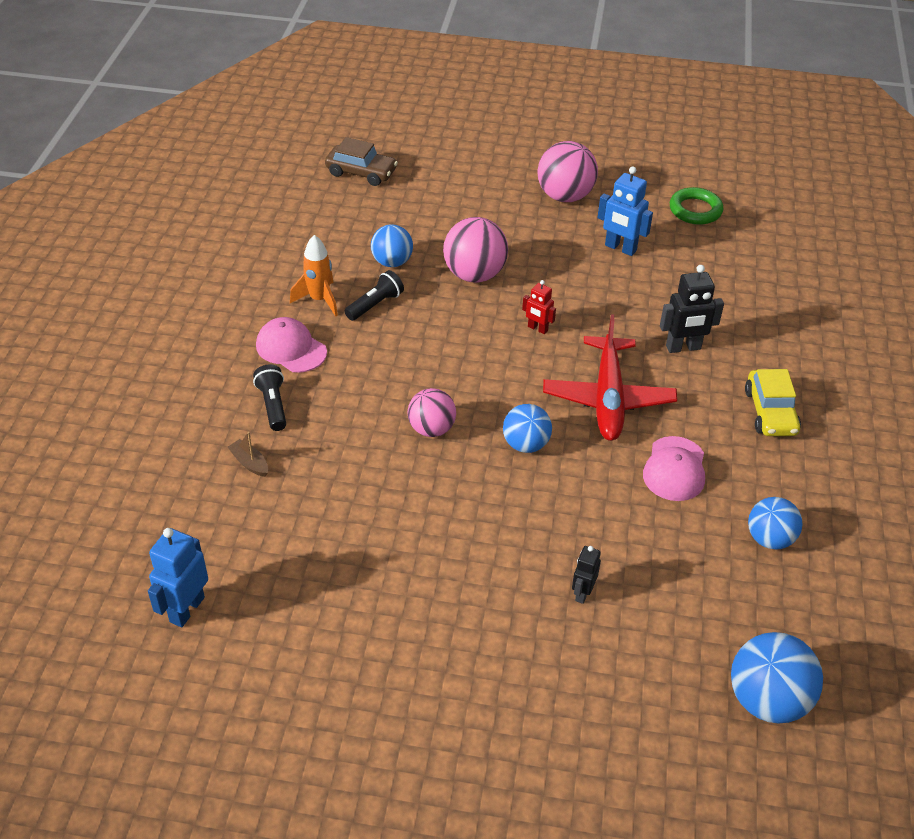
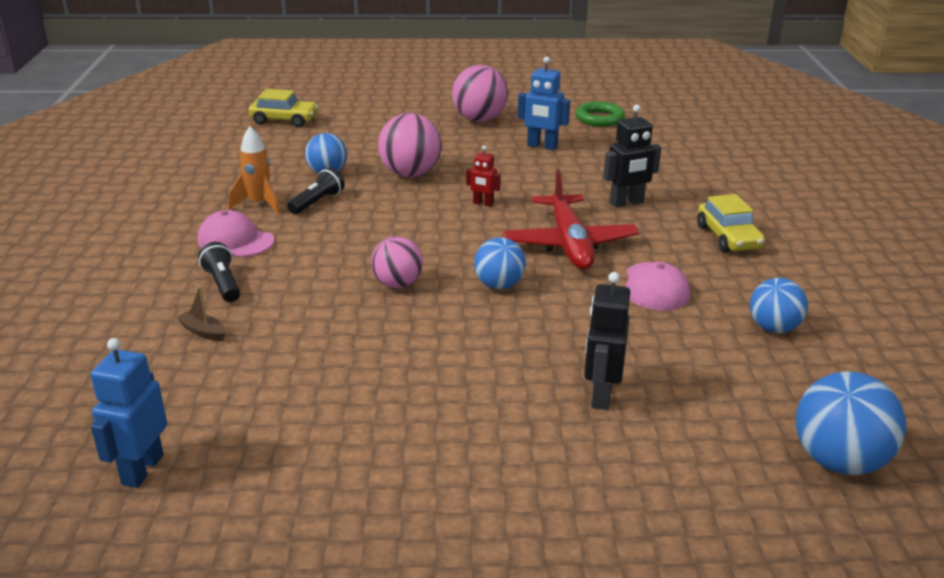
camera: 10 degrees left, 15 degrees down
brown car [325,137,398,186] -> yellow car [248,89,319,127]
black robot [572,546,601,604] -> black robot [584,272,630,410], size x1.66

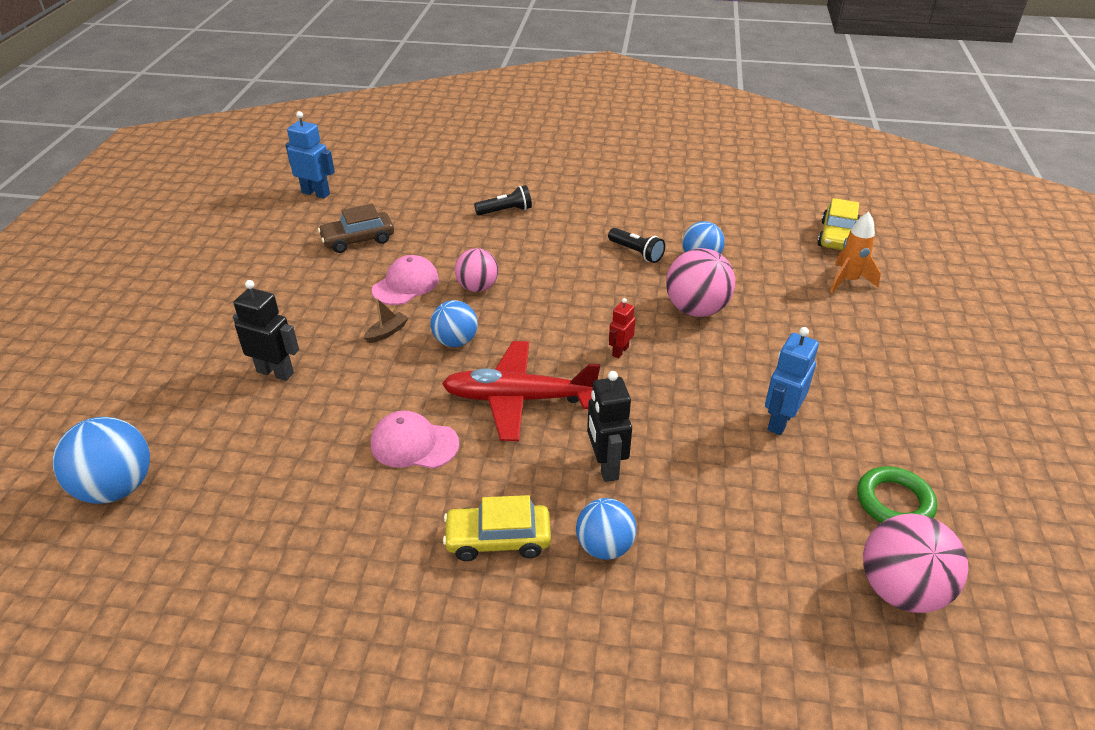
camera: 100 degrees right, 10 degrees up
brown boat [176,286,226,341] -> brown boat moved to [364,298,408,343]
pink cap [198,210,274,257] -> pink cap moved to [372,255,439,305]
orange rocket [229,126,280,214] -> orange rocket moved to [830,212,881,293]
pink ball [452,65,508,122] -> pink ball moved to [863,513,968,613]
blue ball [750,278,808,333] -> blue ball moved to [576,498,636,560]
none -> brown car [318,204,394,253]

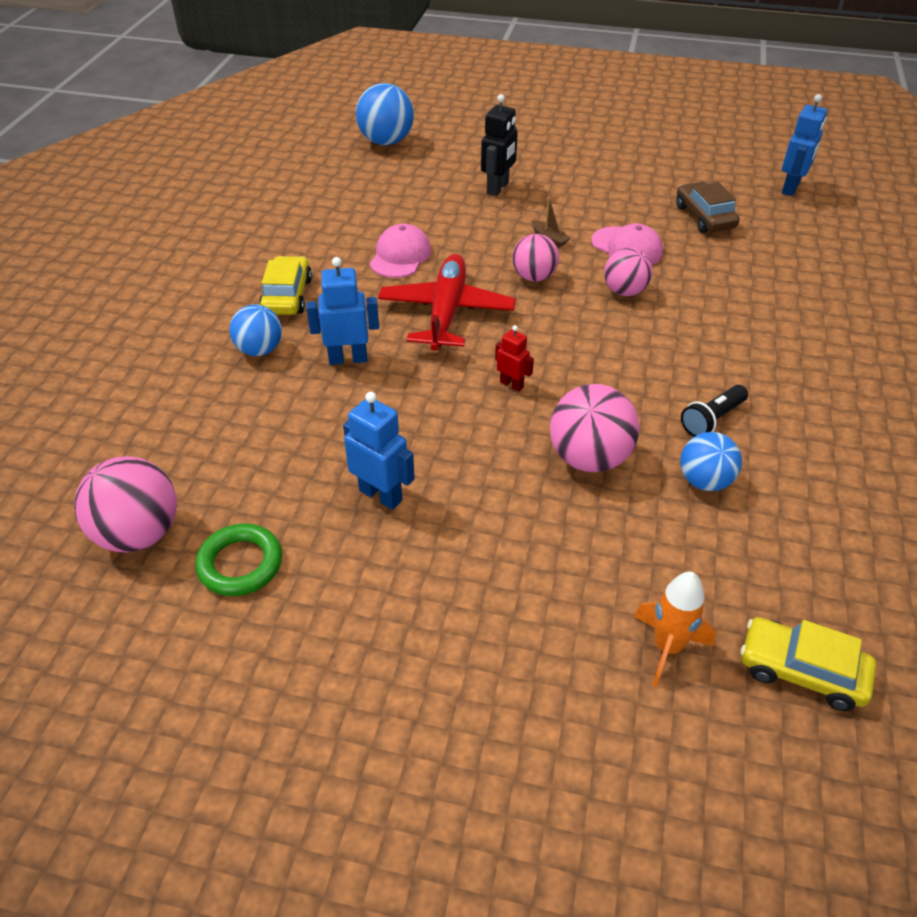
camera: 95 degrees right, 5 degrees up
blue ball [431,300,478,347] -> pink ball [512,234,559,282]
black flashlight [474,185,532,215] -> none
black robot [587,371,632,482] -> blue robot [306,257,379,365]

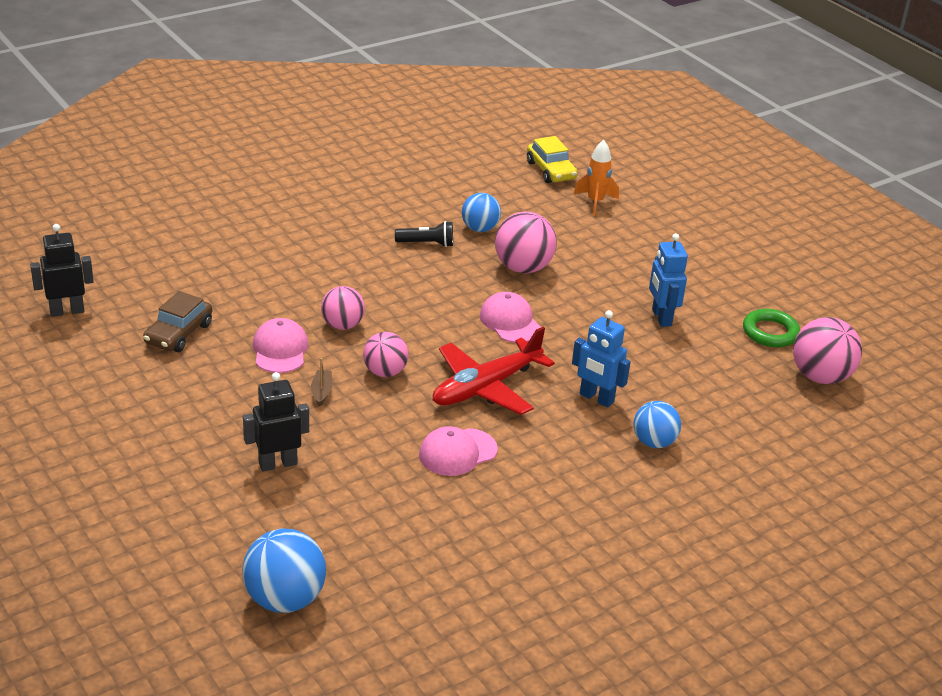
camera: 140 degrees left, 10 degrees down
yellow car [259,256,312,315] -> none
red robot [495,325,534,392] -> pink cap [480,292,541,343]
blue robot [782,94,827,196] -> black robot [30,224,94,317]

